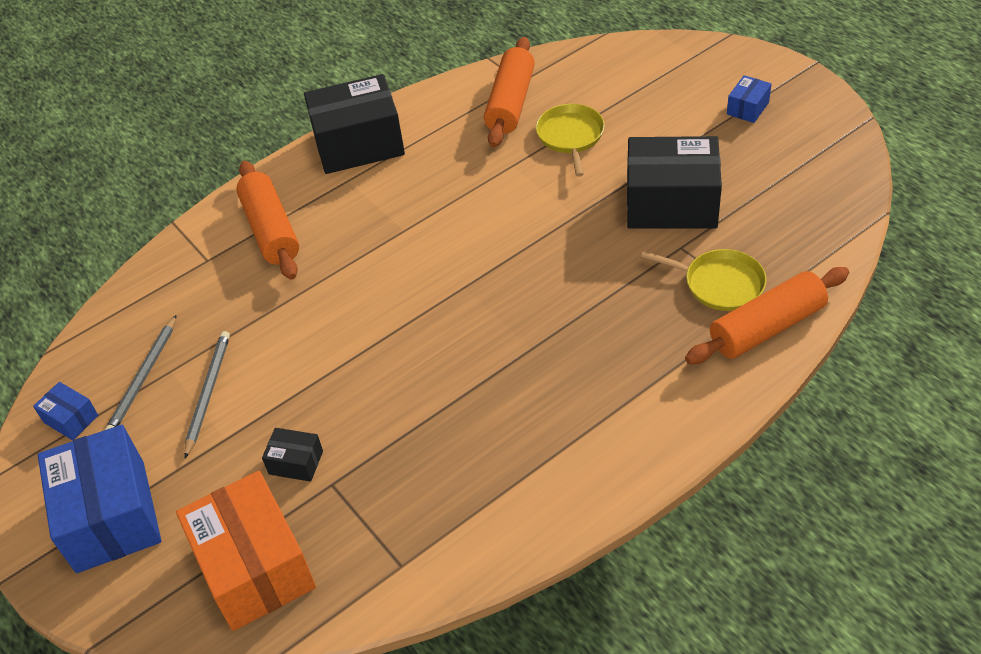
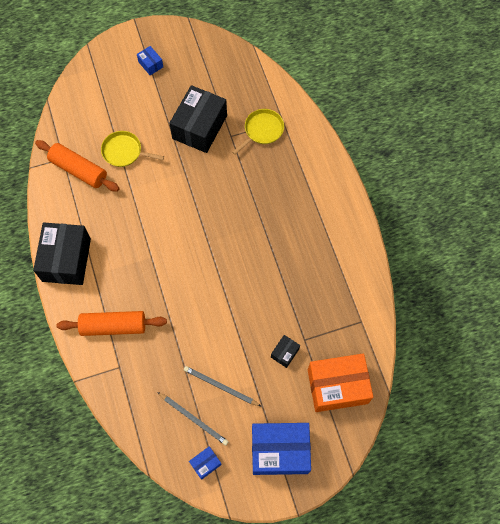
camera: 75 degrees left, 20 degrees up
orange rolling pin [685,267,849,364] -> none

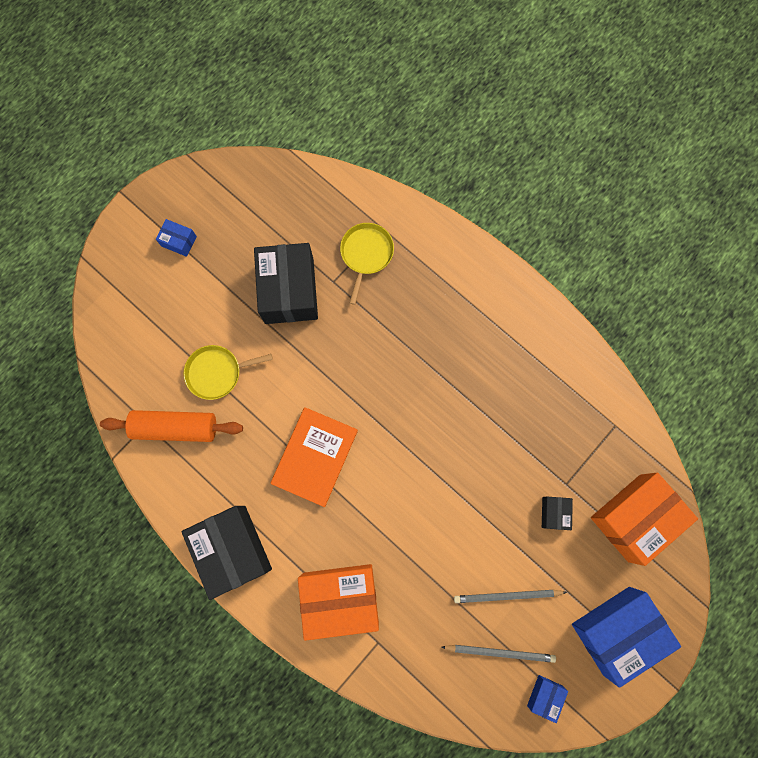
camera: 30 degrees left, 10 degrees up
orange rolling pin [56,311,167,336] -> orange box [298,564,379,641]
none -> orange book [271,407,358,507]

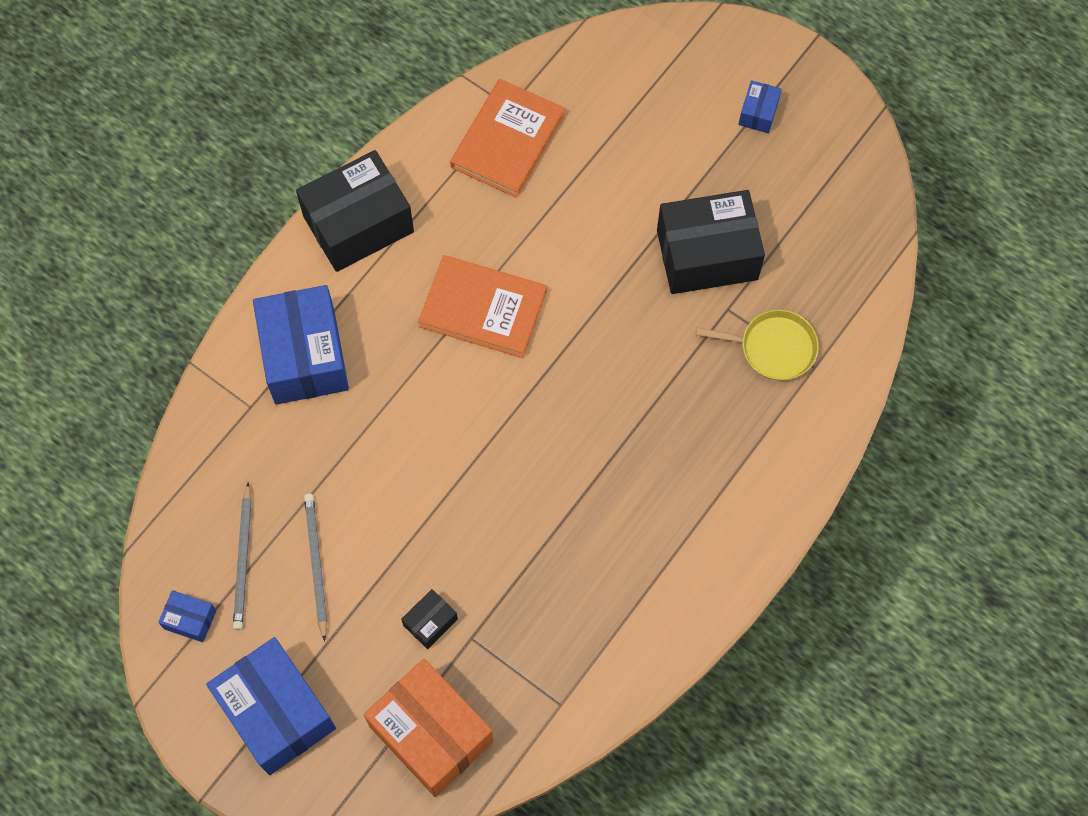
camera: 85 degrees right, 10 degrees down
orange rolling pin [100,410,243,442] -> orange book [450,79,565,198]
yellow pan [184,345,273,400] -> none
orange box [298,564,379,641] -> blue box [253,285,349,404]
black box [542,497,573,530] -> black box turned 45 degrees counterclockwise [401,589,458,649]

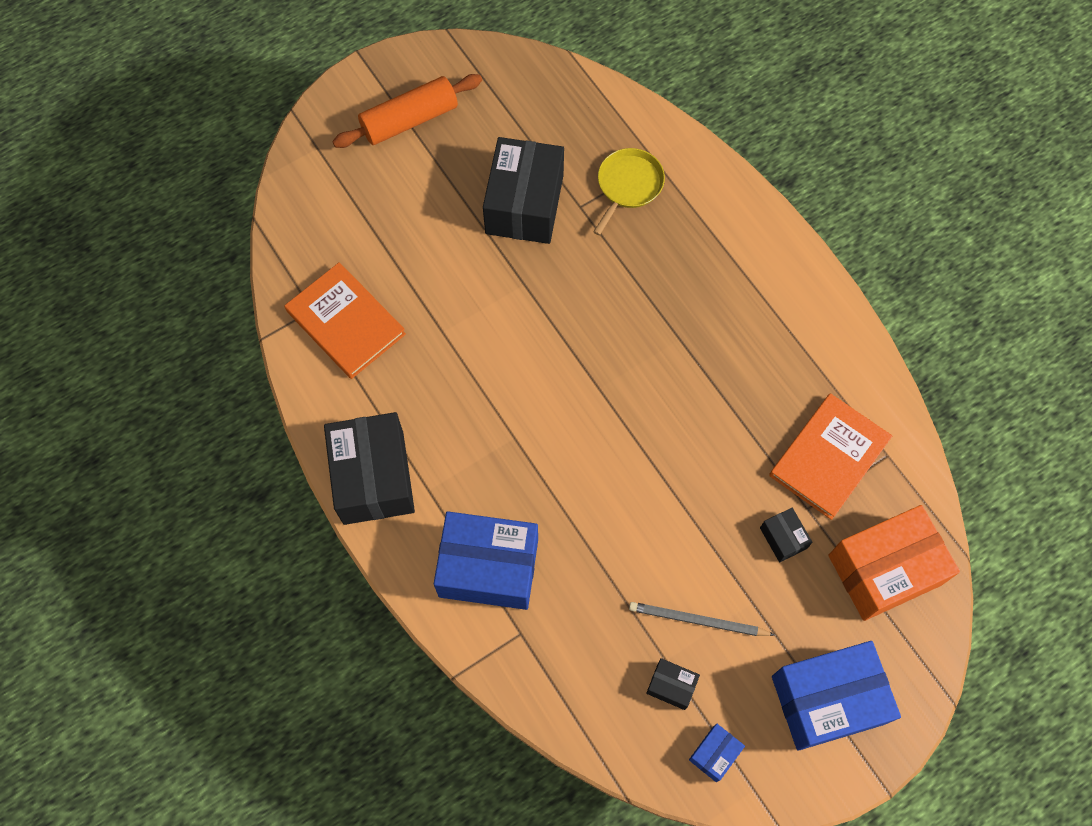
camera: 70 degrees left, 0 degrees up
grey pencil [233,482,252,630] -> black box [646,658,700,710]
orange book [418,255,547,358] -> orange book moved to [769,393,892,520]
blue box [739,80,782,133] -> orange rolling pin [332,74,482,148]

